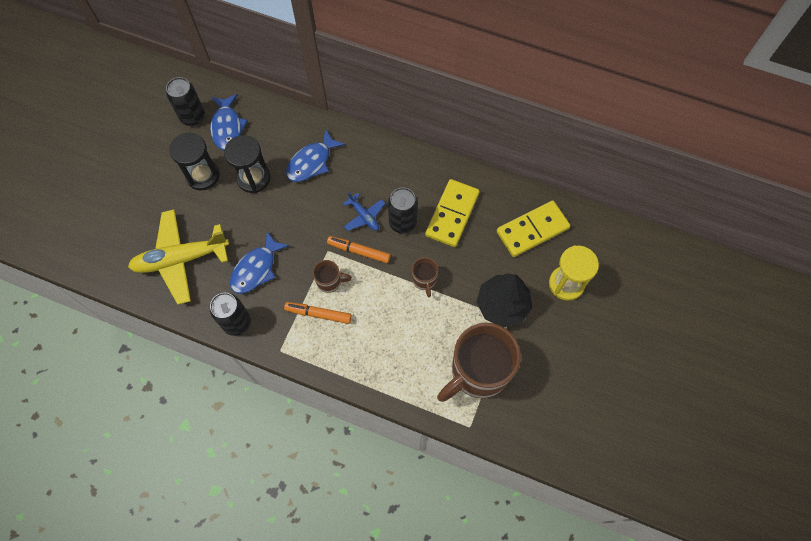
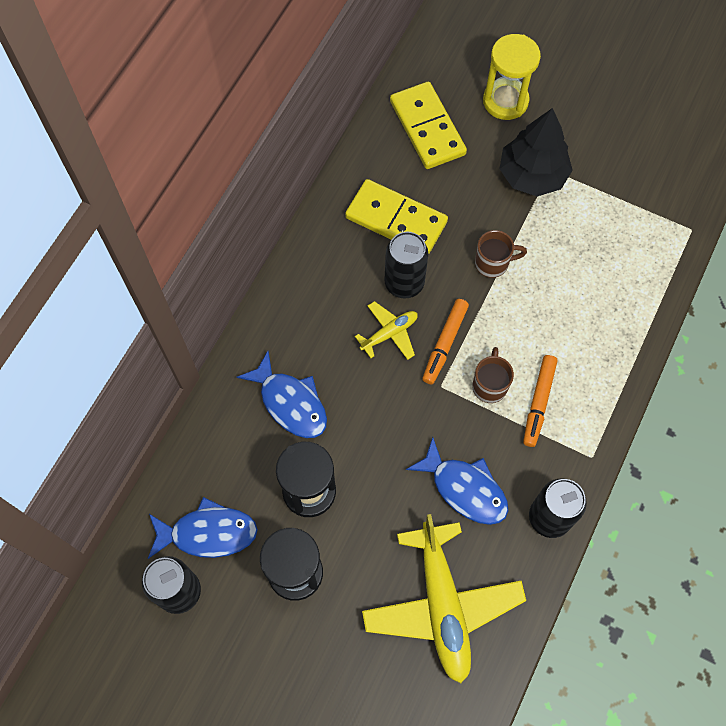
camera: 85 degrees left, 0 degrees up
blue plane [343,192,385,231] -> yellow plane [355,301,418,360]
brown mug [437,323,521,402] -> none

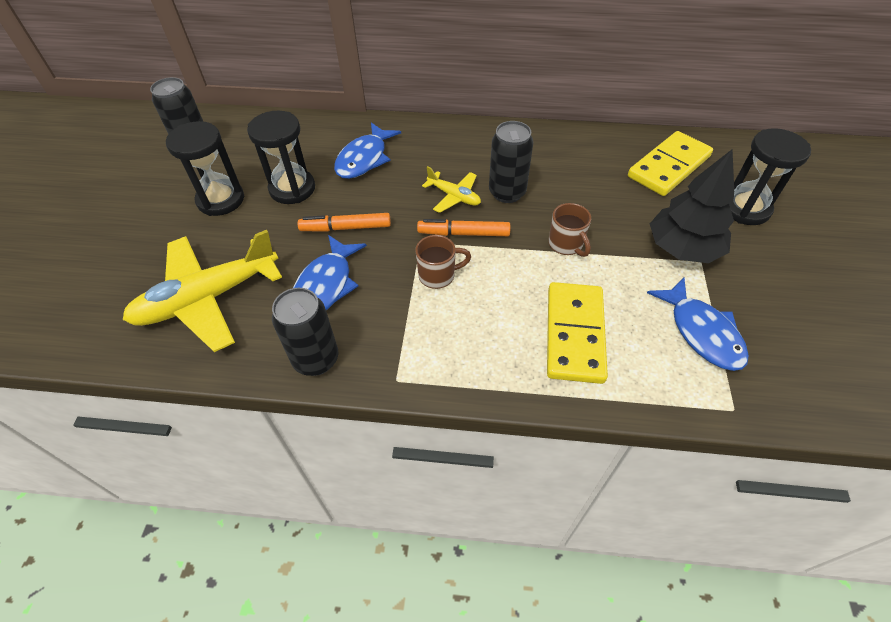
camera: 70 degrees right, 15 degrees down
blue fish [148,497,258,559] -> blue fish moved to [647,278,749,371]
yellow domino [345,179,448,255] -> yellow domino moved to [547,282,608,384]
yellow hourglass [483,34,541,120] -> black hourglass [729,128,811,225]
orange marker [523,355,558,447] -> orange marker moved to [297,213,391,232]

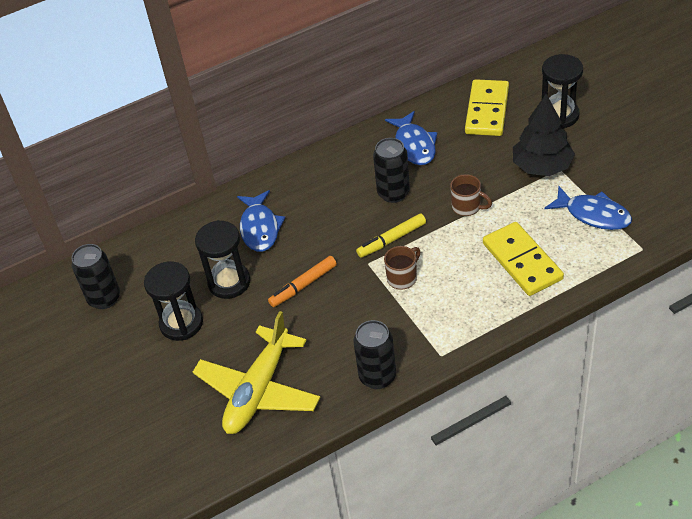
camera: 30 degrees left, 5 degrees down
blue fish [293,235,367,310] -> blue fish moved to [385,111,437,165]
orange marker [417,219,510,236] -> yellow marker [356,213,426,258]
yellow plane [422,166,481,213] -> none

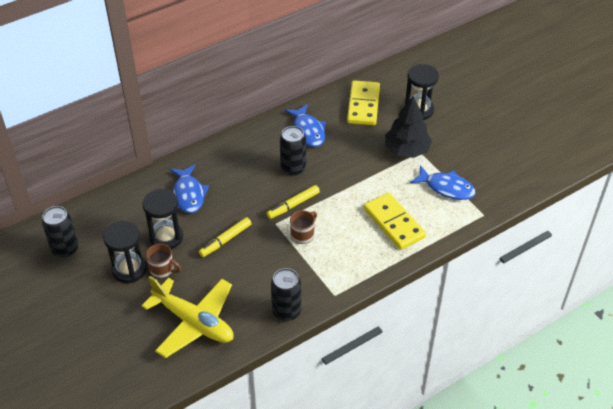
camera: 10 degrees left, 0 degrees up
yellow plane [193,311,321,434] -> yellow plane turned 75 degrees counterclockwise [142,276,233,358]
orange marker [268,256,337,307] -> yellow marker [199,217,251,257]
brown mug [450,174,492,216] -> brown mug moved to [146,244,181,278]

